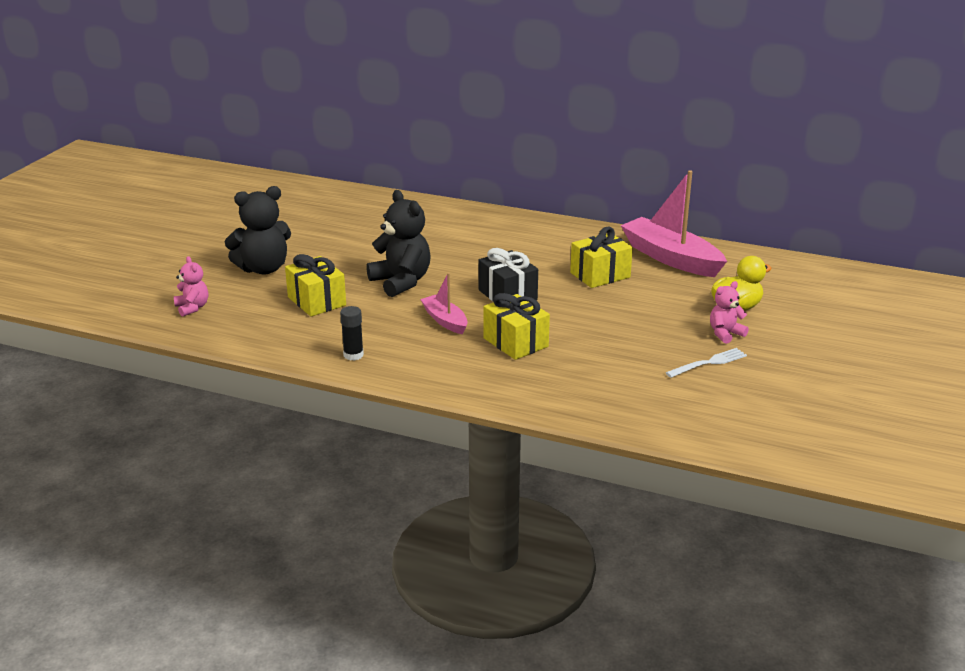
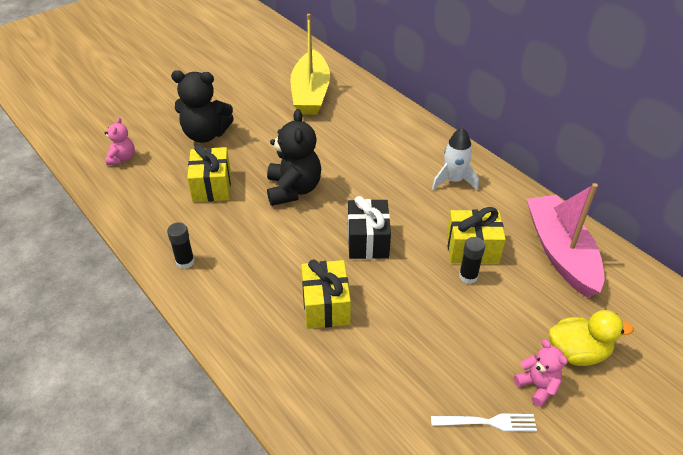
camera: 30 degrees right, 15 degrees up
pink boat [420,273,468,334] -> none
pink teddy bear [710,281,749,344] -> pink teddy bear turned 60 degrees clockwise [514,339,568,407]
none -> yellow boat [290,14,330,115]
none -> white rocket [432,127,479,191]
none -> black glue stick [459,237,485,284]

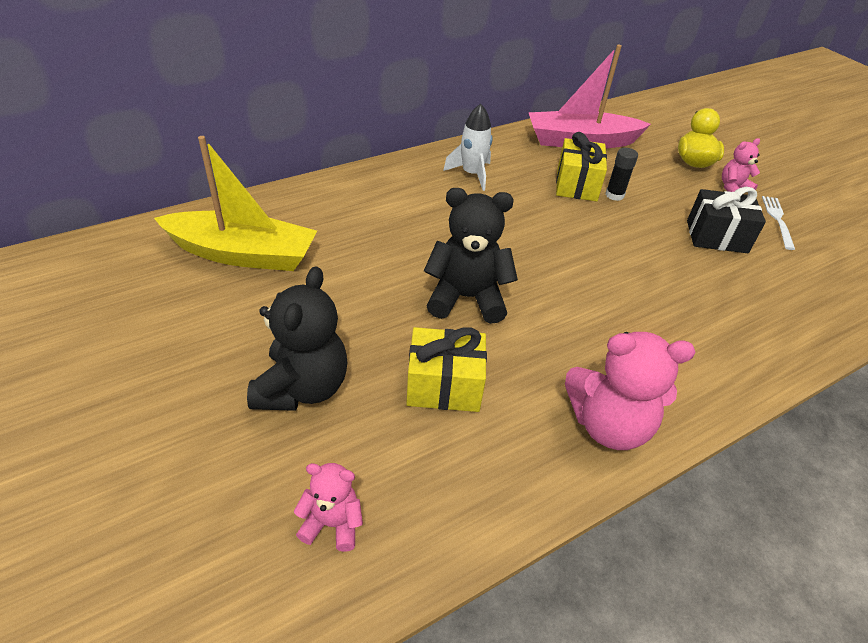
camera: 85 degrees left, 0 degrees up
black glue stick [167,222,195,269] -> pink teddy bear [565,332,695,450]
yellow gift [301,260,351,329] -> none
black gift [348,196,391,259] -> black gift moved to [687,187,766,253]

